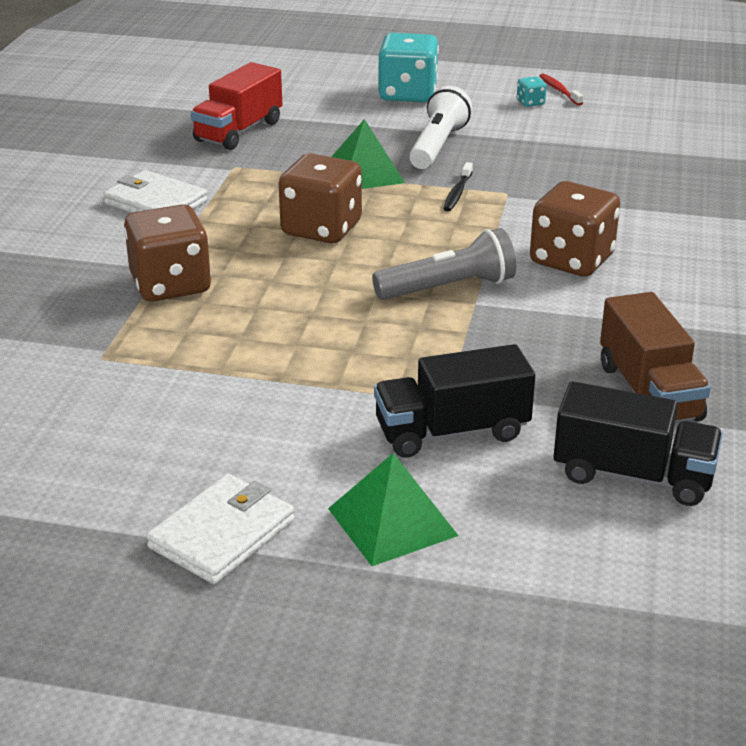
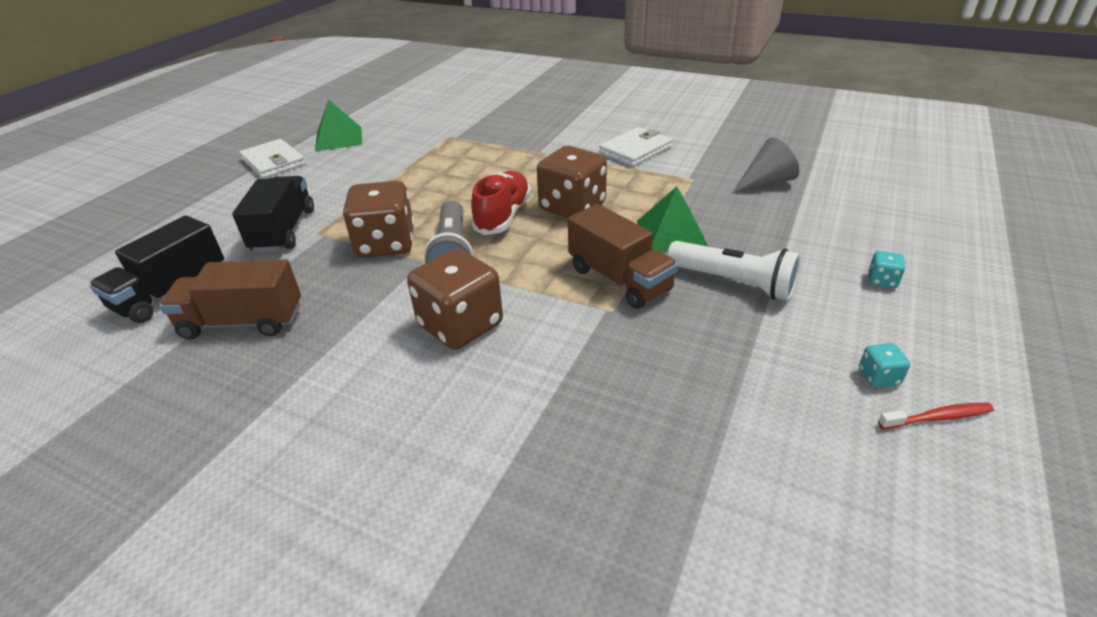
camera: 105 degrees right, 5 degrees up
brown dice [124,204,211,302] -> brown dice moved to [343,181,414,258]
red truck [191,62,282,150] -> grey cone [732,138,799,194]
green pyramid [328,453,459,566] -> green pyramid moved to [315,99,362,151]
turquoise dice [378,33,439,102] -> turquoise dice [868,251,905,288], size x0.42
black toothbrush [443,162,473,212] -> brown truck [568,204,678,309]
none -> red shoe [471,171,531,235]

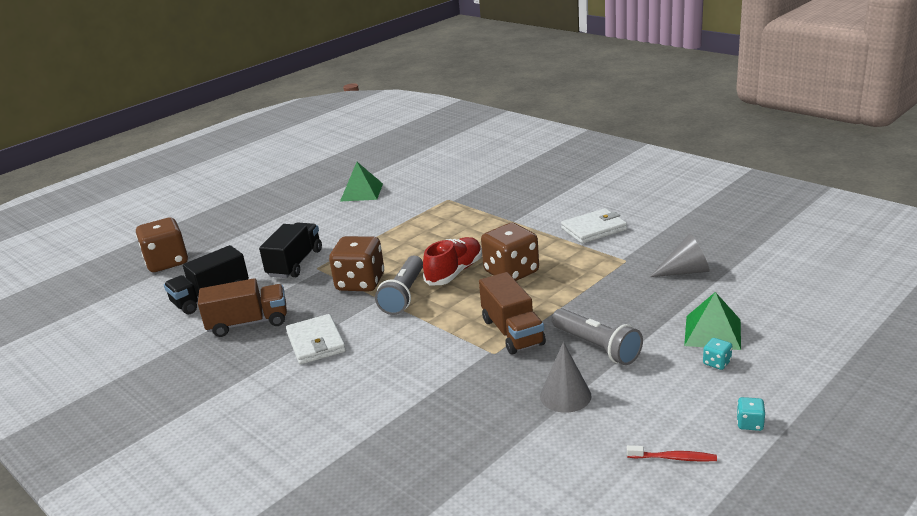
camera: 20 degrees right, 10 degrees down
brown truck [159,259,301,339] -> brown truck turned 150 degrees clockwise [198,278,287,337]
white wallet [239,139,306,178] -> white wallet moved to [286,314,346,365]
brown dice [407,248,503,350] -> brown dice moved to [136,217,188,272]
green pyramid [637,186,708,253] -> green pyramid moved to [684,292,741,350]
white flashlight [667,241,801,301] -> grey flashlight [552,308,643,365]
turquoise dice [859,343,910,388] -> turquoise dice moved to [737,397,765,431]
none -> grey cone [540,342,591,413]

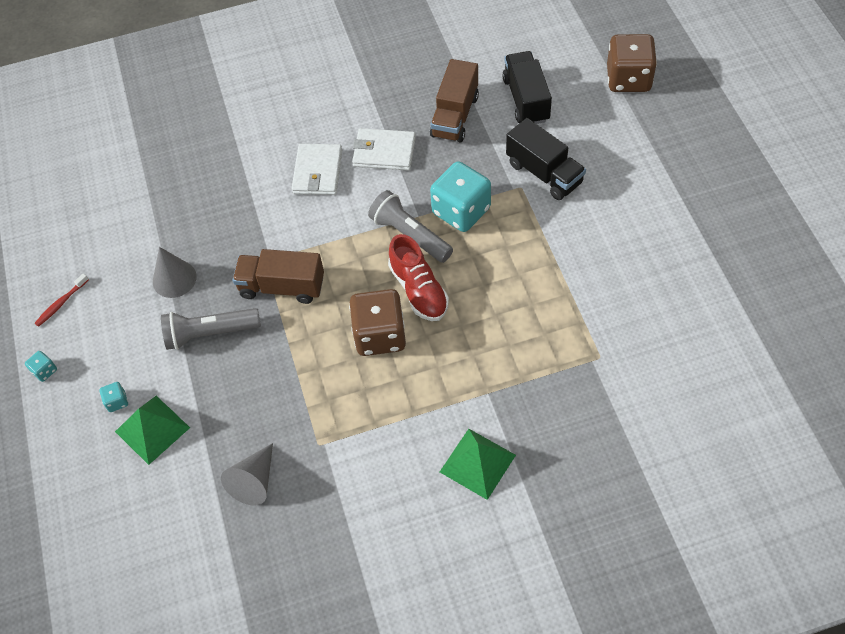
camera: 120 degrees right, 30 degrees up
brown dice [329,236,384,292] -> turquoise dice [430,161,491,232]
green pyramid [340,162,383,202] -> green pyramid moved to [440,429,516,500]
white wallet [561,208,627,244] -> white wallet moved to [291,144,342,195]

